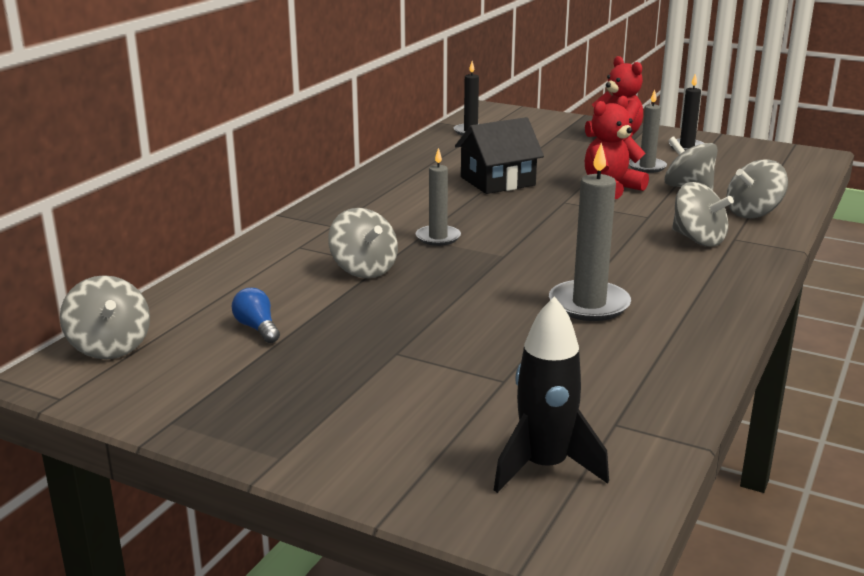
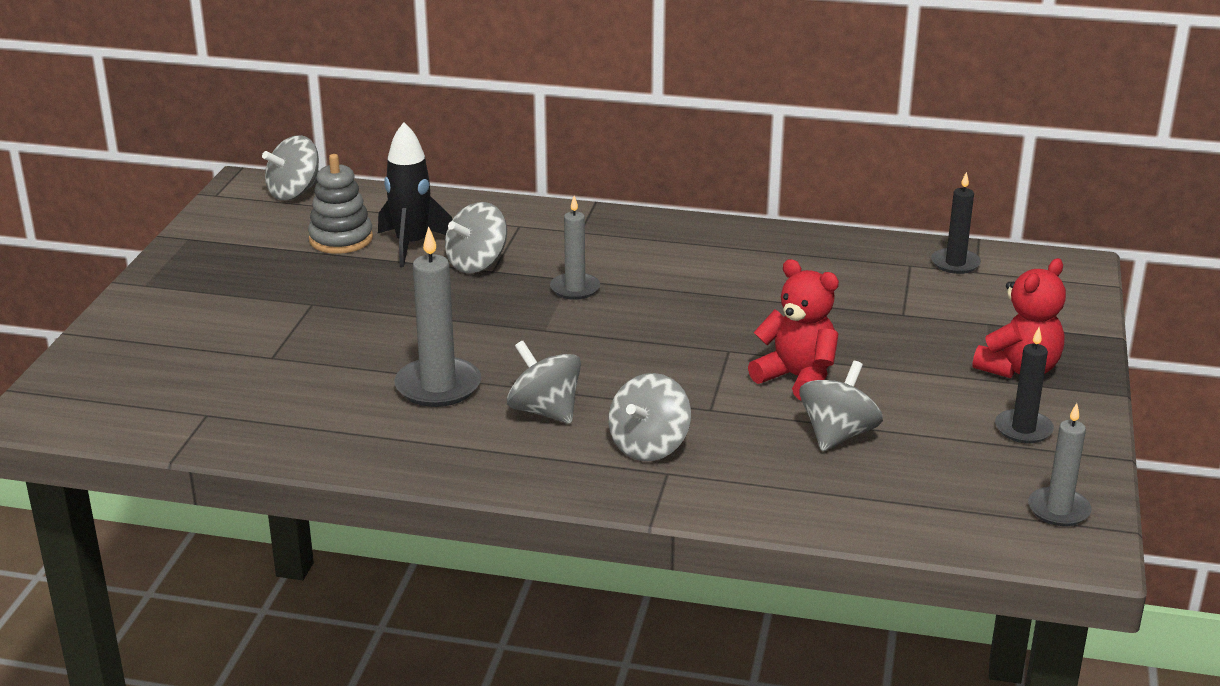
camera: 75 degrees right, 5 degrees up
blue light bulb [232,288,280,343] -> grey stacking toy [308,154,373,254]
black house [455,117,544,194] -> none
black rocket [494,296,609,493] -> black rocket moved to [378,122,452,267]
grey candle [629,89,667,173] -> grey candle moved to [1028,403,1091,526]
grey spinning top [727,160,788,218] -> grey spinning top moved to [507,341,581,424]

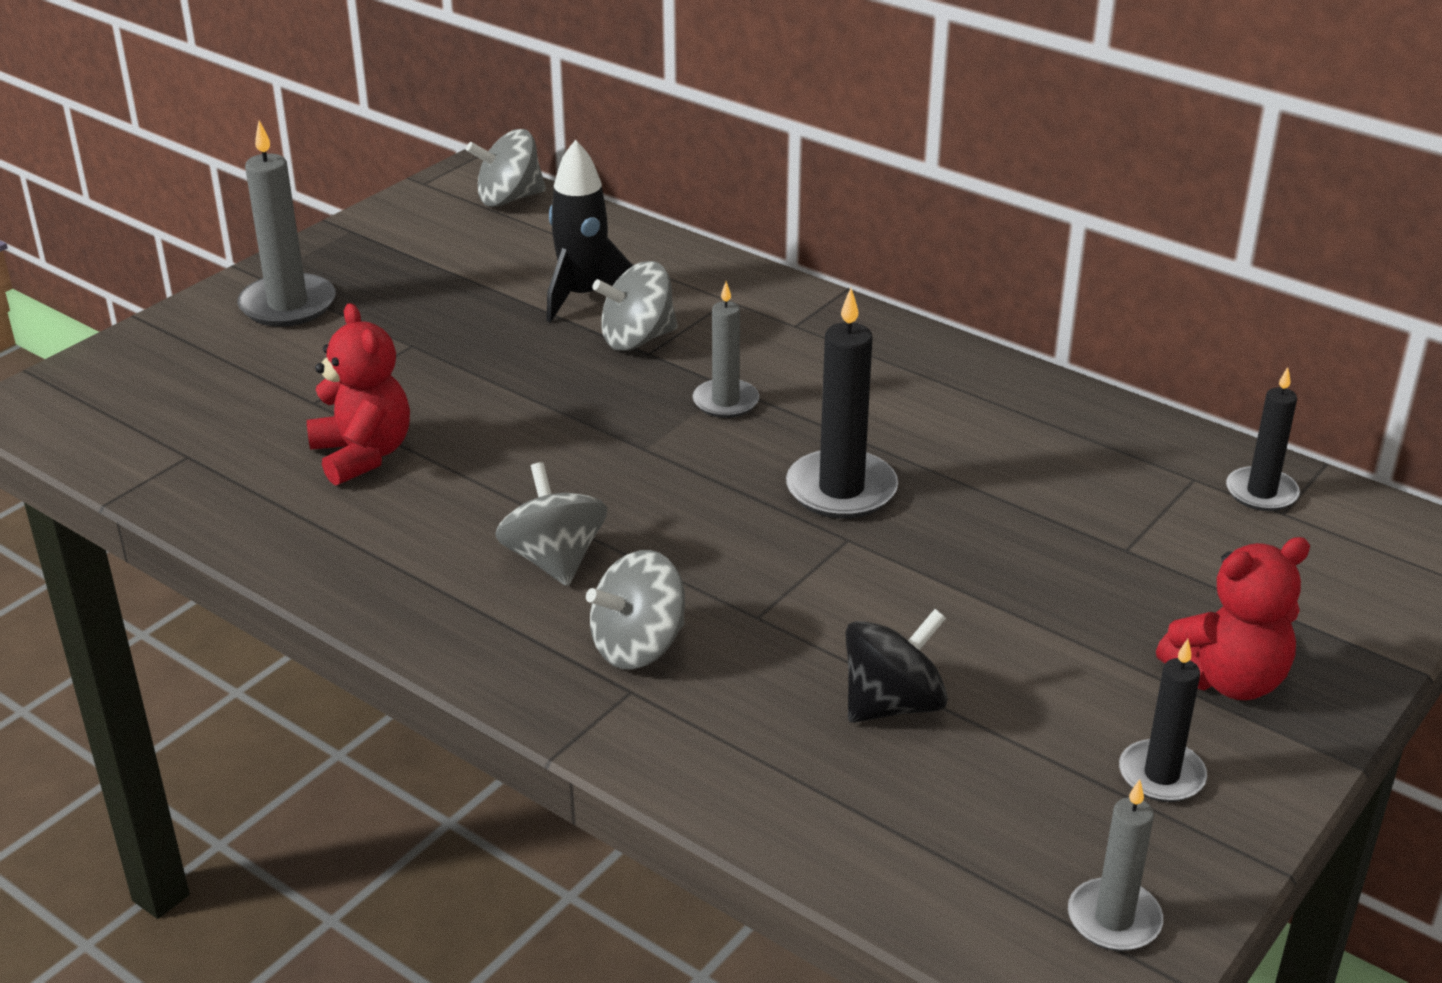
camera: 25 degrees right, 5 degrees up
grey stacking toy [308,154,373,254] -> none
grey candle [394,226,481,407] -> grey candle moved to [237,121,335,327]
red teddy bear [748,259,839,401] -> red teddy bear moved to [307,303,410,486]
grey spinning top [800,361,883,451] -> black spinning top [845,609,948,723]
none -> black candle [786,288,898,519]

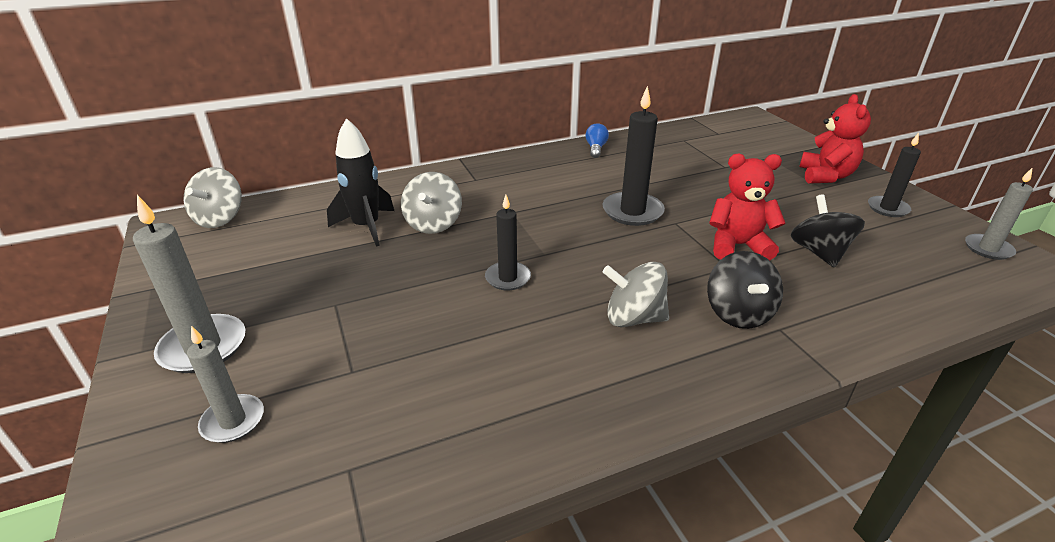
camera: 60 degrees left, 0 degrees up
red teddy bear [307,303,410,486] -> red teddy bear moved to [709,153,786,260]
grey spinning top [586,550,685,670] -> black spinning top [707,251,783,329]
grey candle [693,282,759,418] -> grey candle moved to [187,326,264,443]
black candle [1226,367,1300,511] -> black candle moved to [485,195,531,290]
none -> blue light bulb [585,123,609,158]

